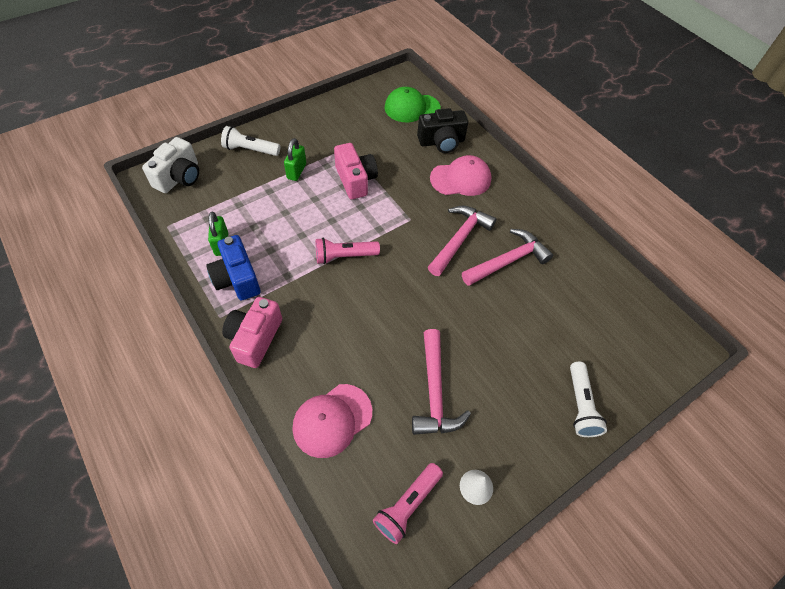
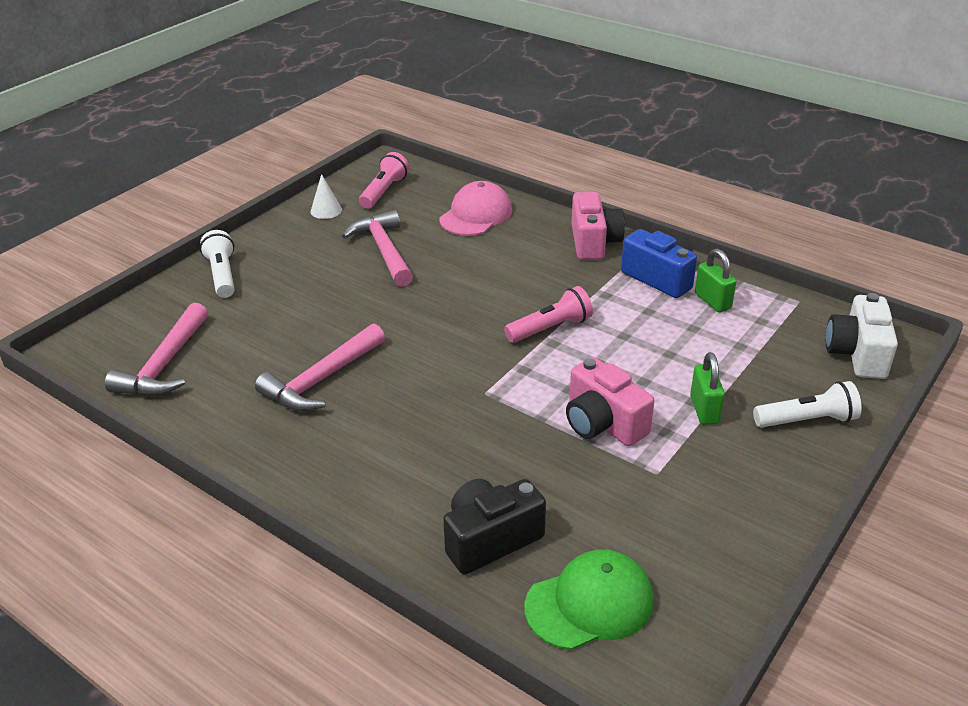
camera: 165 degrees right, 20 degrees down
pink hammer [428,206,496,276] -> pink hammer moved to [105,303,208,396]
pink cap [430,155,491,196] -> none

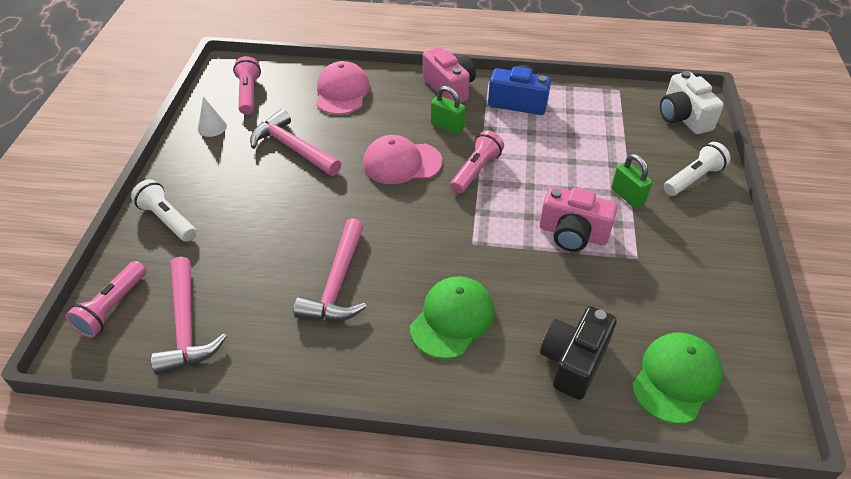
camera: 30 degrees left, 10 degrees up
green padlock [695,249,736,312] -> green padlock moved to [431,86,465,134]
none -> pink flashlight [65,261,147,338]
none -> pink cap [363,135,442,184]
none -> green cap [410,276,495,359]

